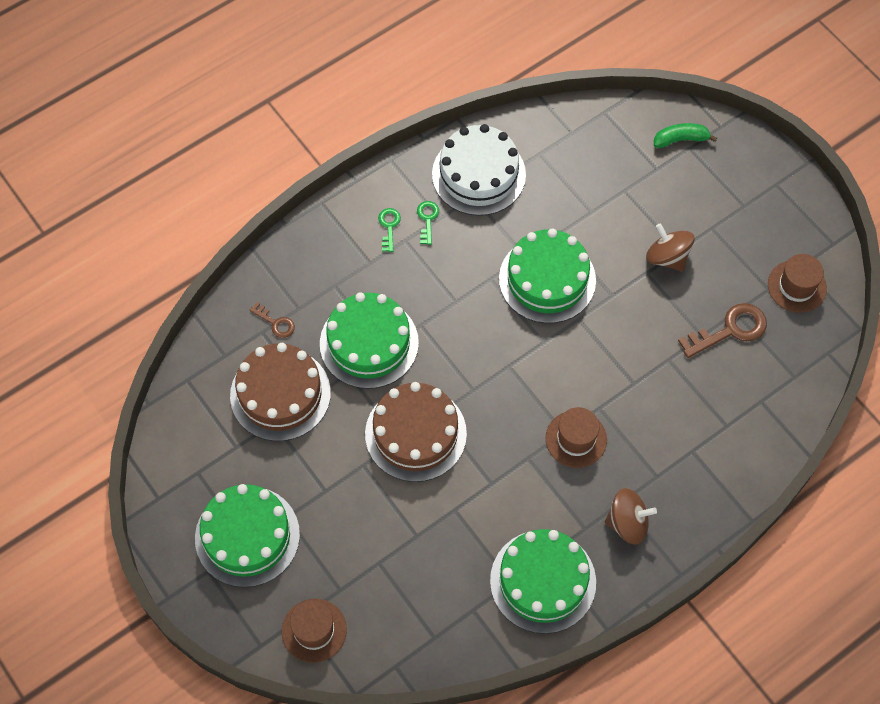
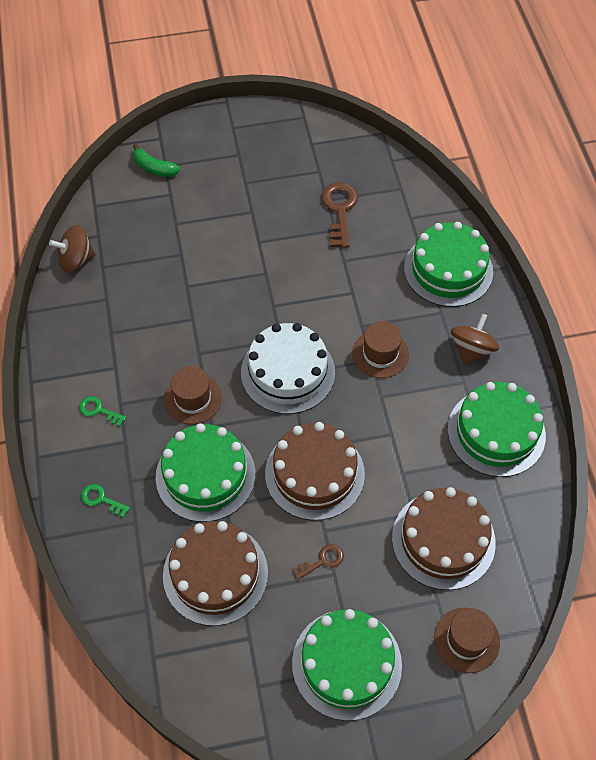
camera: 65 degrees left, 5 degrees down
brown key [249,302,295,338] -> brown key moved to [292,544,344,580]
green key [417,201,439,245] -> green key moved to [81,484,130,518]
white cake [432,124,526,216] -> white cake moved to [241,323,335,414]
green cake [499,228,596,323] -> green cake moved to [404,222,493,307]
brown spinning top [646,223,695,271] -> brown spinning top moved to [49,225,96,273]
green banana [654,123,717,148] -> green banana turned 75 degrees counterclockwise [133,144,180,177]
brown hat [768,254,827,313] -> brown hat moved to [164,366,222,424]
none -> brown cake [392,487,496,590]

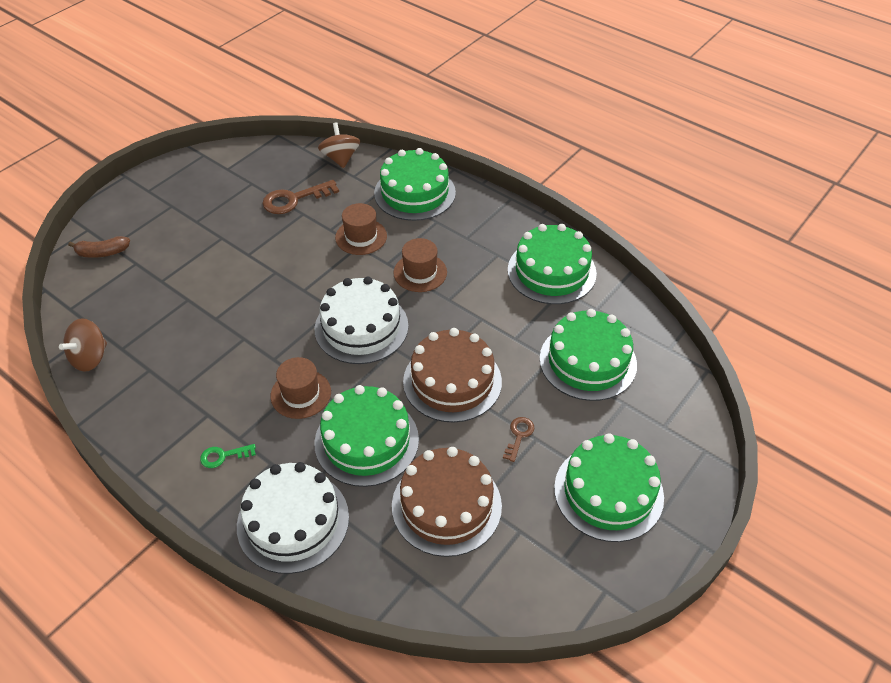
camera: 40 degrees left, 10 degrees down
green key [81,484,130,518] -> white cake [237,462,349,574]
green banana [133,144,180,177] -> brown banana [68,236,130,258]
brown key [321,182,358,248] -> brown key turned 75 degrees counterclockwise [262,180,339,214]
brown cake [392,487,496,590] -> green cake [540,309,637,401]
brown hat [434,608,500,673] -> brown hat moved to [335,203,387,255]
brown spinning top [451,314,499,365] -> brown spinning top moved to [318,122,360,168]

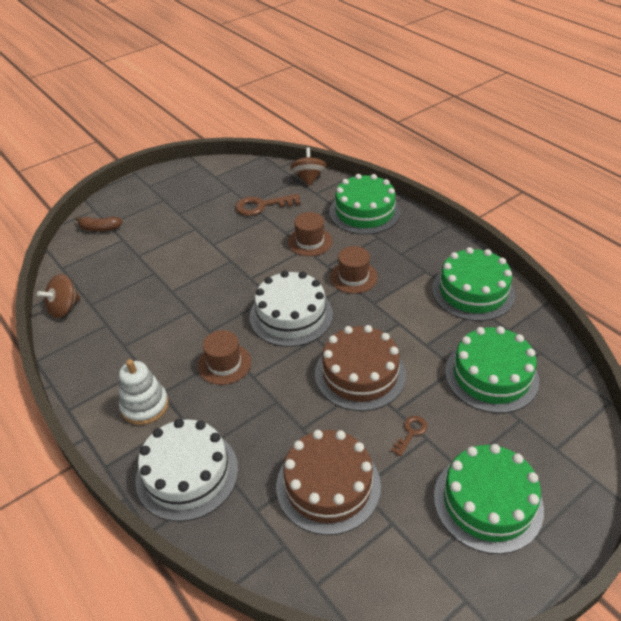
camera: 15 degrees right, 5 degrees down
green key [200,444,256,468] -> white stacking toy [119,359,169,425]
green cake [314,385,419,487] -> none

